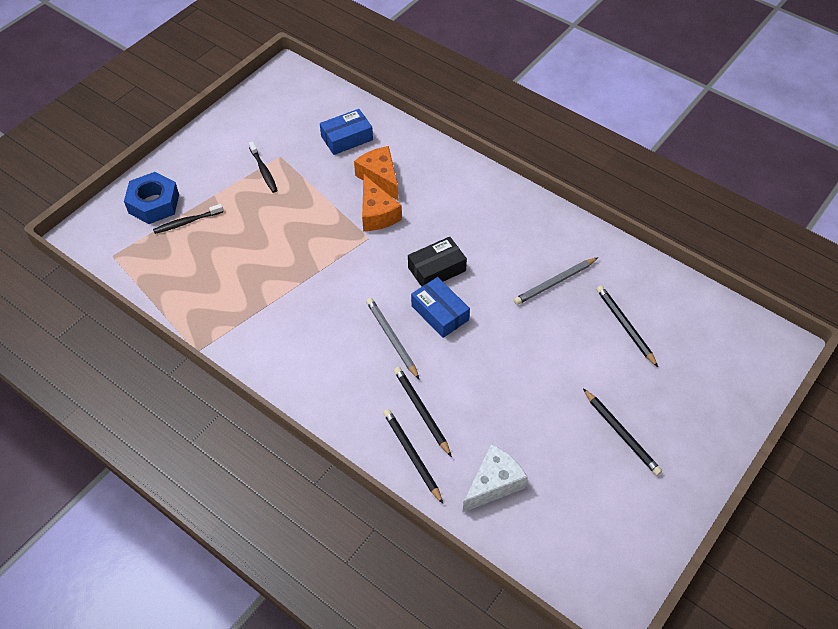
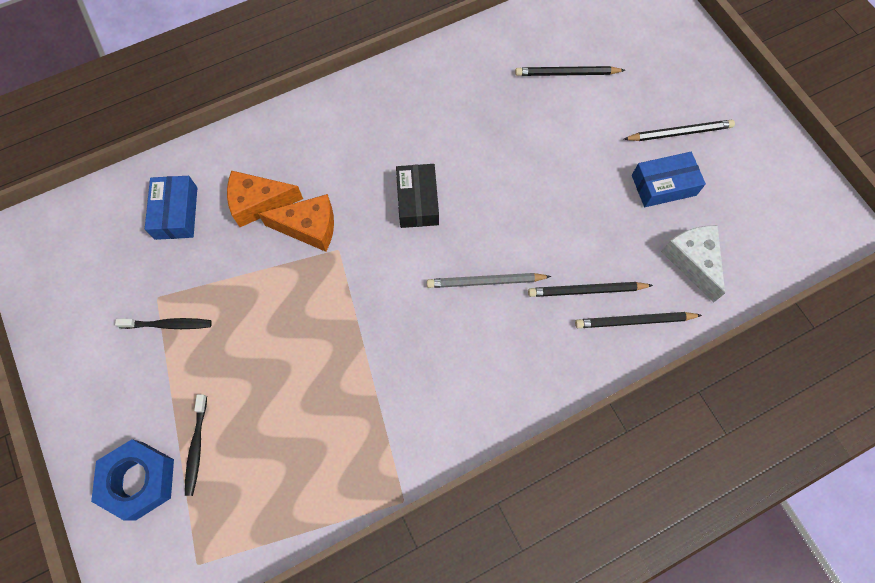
camera: 65 degrees left, 15 degrees up
blue box [411,277,470,338] -> blue box moved to [632,152,706,207]
grey pencil [514,257,598,305] -> none

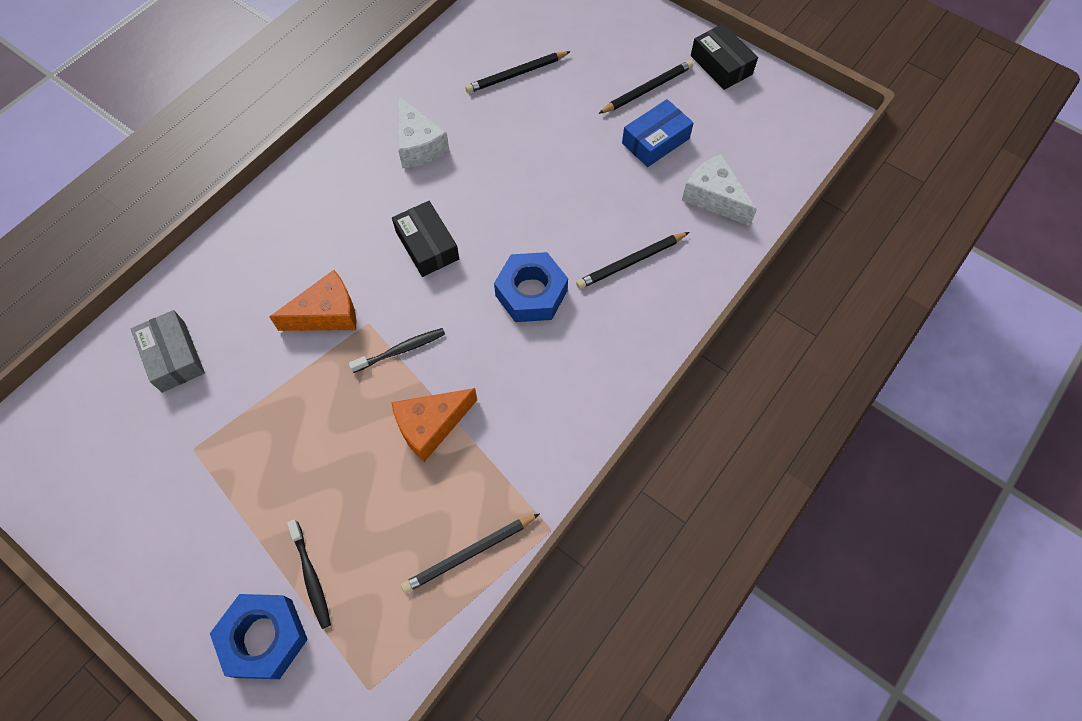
camera: 25 degrees left, 5 degrees down
black toothbrush [115,318,212,329] -> black toothbrush moved to [349,328,445,373]
blue box [145,176,197,240] -> grey box [131,310,205,393]
orange cheese [227,170,303,227] -> orange cheese moved to [391,388,477,462]
grey pencil [427,273,551,288] -> blue nut [494,252,568,322]
black pencil [575,312,702,328] -> black pencil moved to [401,513,540,593]
none -> white cheese [398,95,449,168]
none -> black box [691,24,758,90]

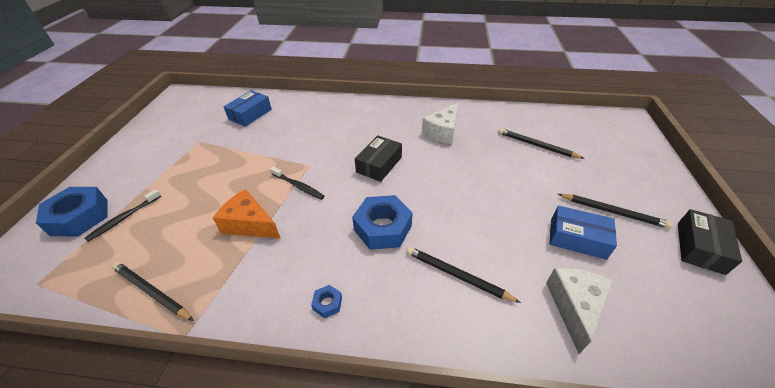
camera: 60 degrees right, 20 degrees down
grey box [131,310,205,393] -> blue box [224,91,272,127]
orange cheese [269,270,356,331] -> none
none -> blue nut [311,285,342,318]

